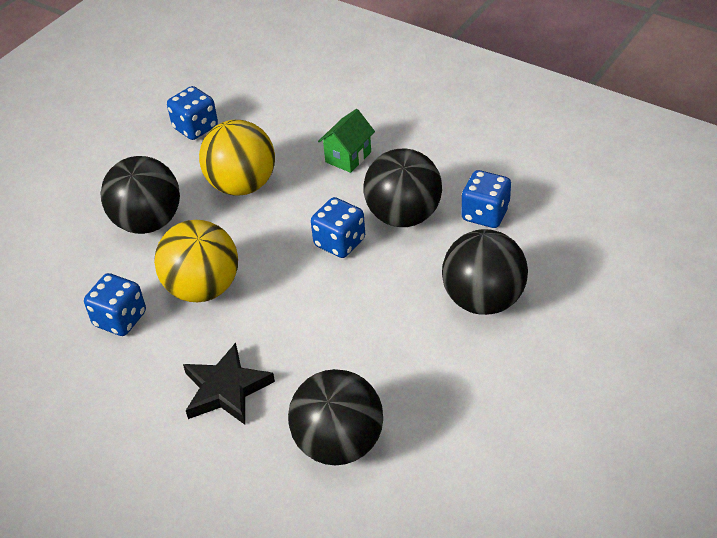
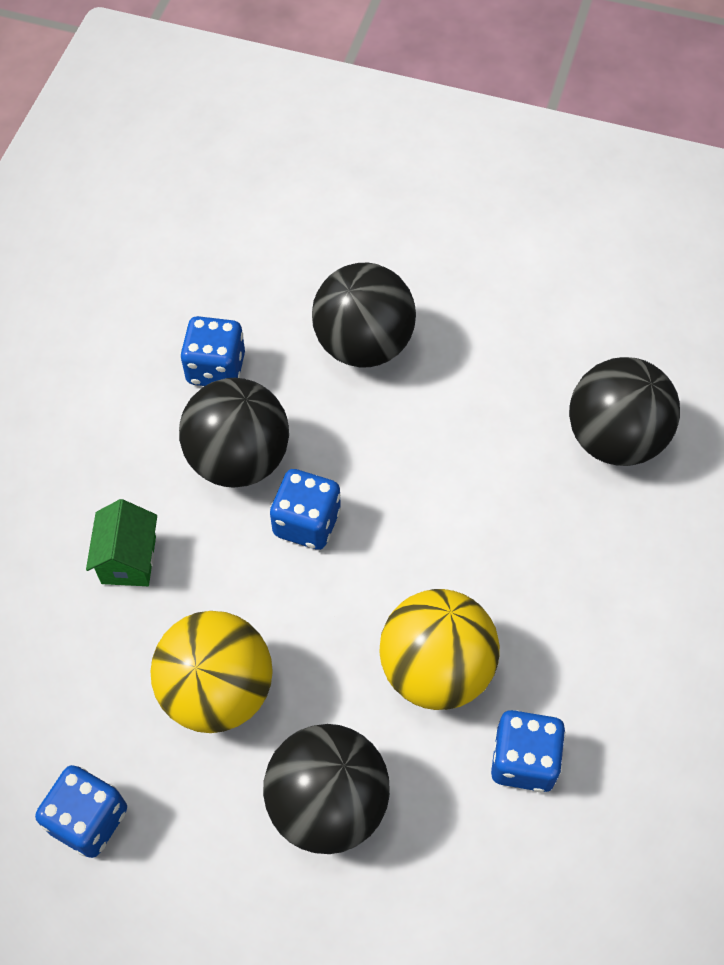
camera: 110 degrees left, 15 degrees up
black star [183,343,275,425] -> none
green house [318,109,375,173] -> green house turned 75 degrees clockwise [86,499,157,586]

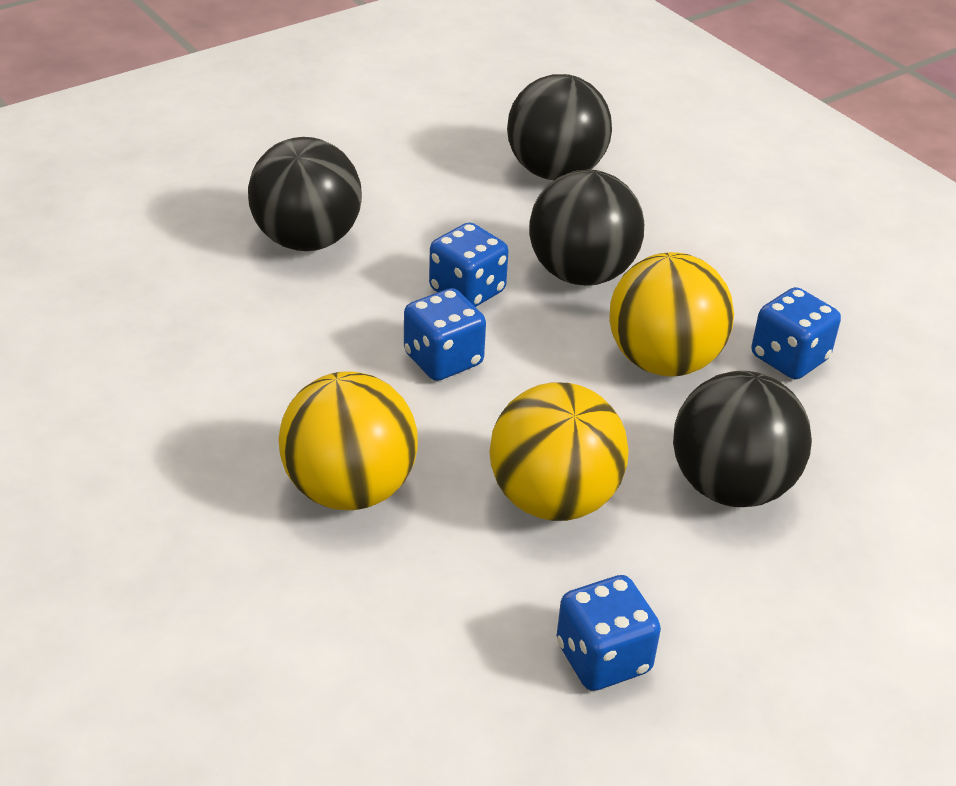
camera: 55 degrees left, 20 degrees down
green house [86,499,157,586] -> yellow ball [278,371,418,510]
black ball [179,378,289,488] -> black ball moved to [529,170,644,286]
blue dice [180,316,245,386] -> blue dice moved to [429,222,508,307]

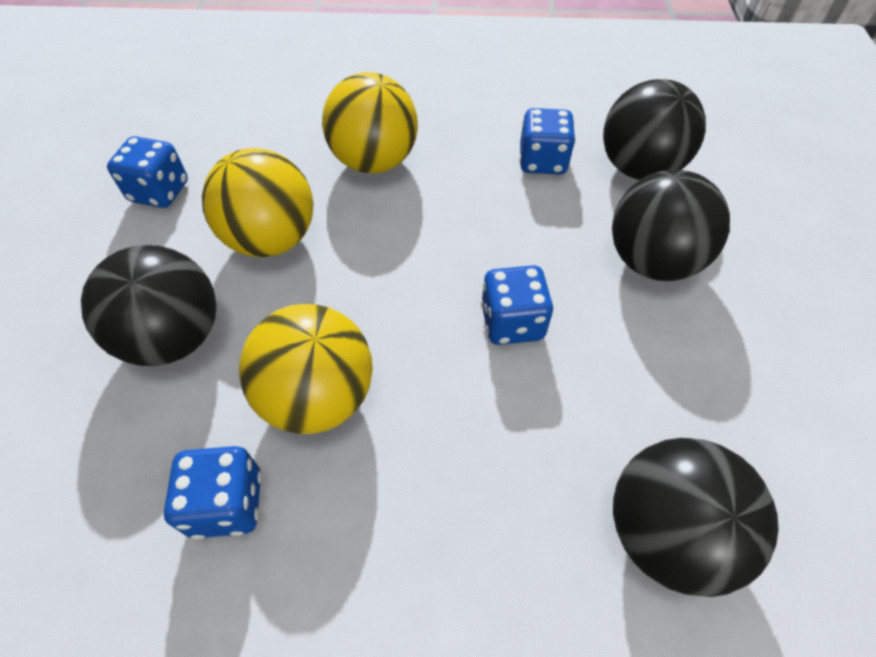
camera: 130 degrees right, 15 degrees up
blue dice [404,288,486,381] -> blue dice moved to [519,108,576,174]
black ball [529,170,644,286] -> black ball moved to [603,79,706,180]

